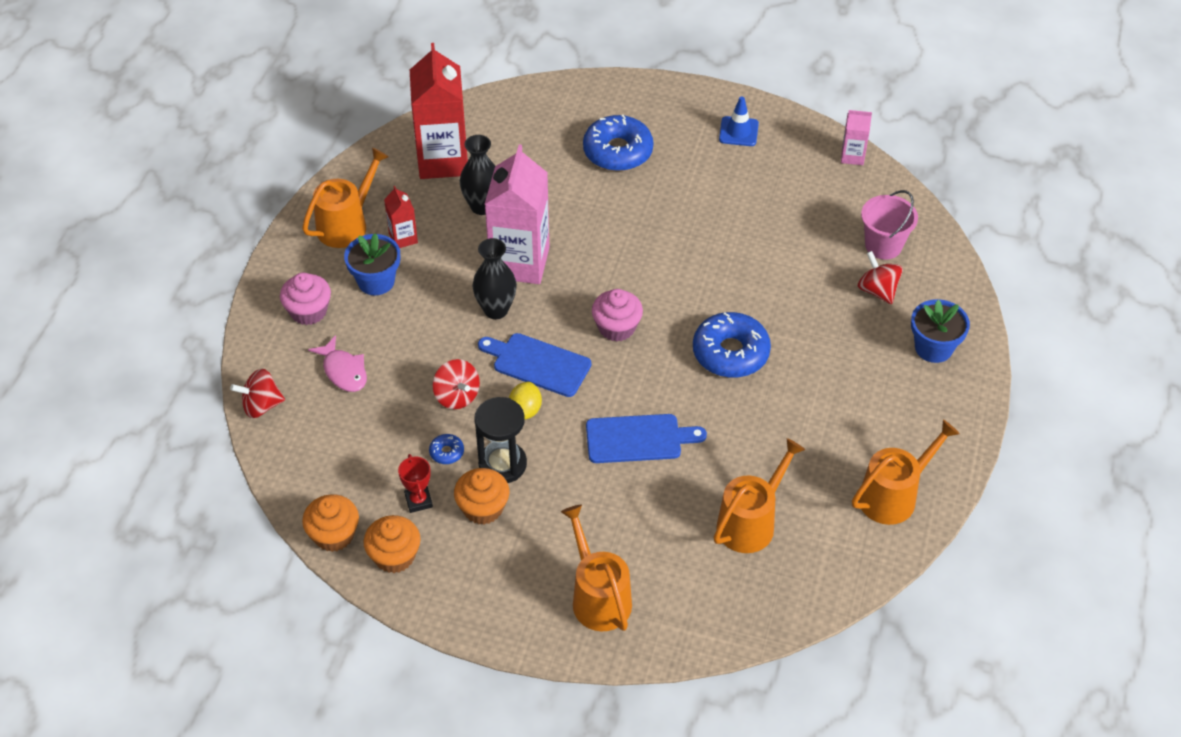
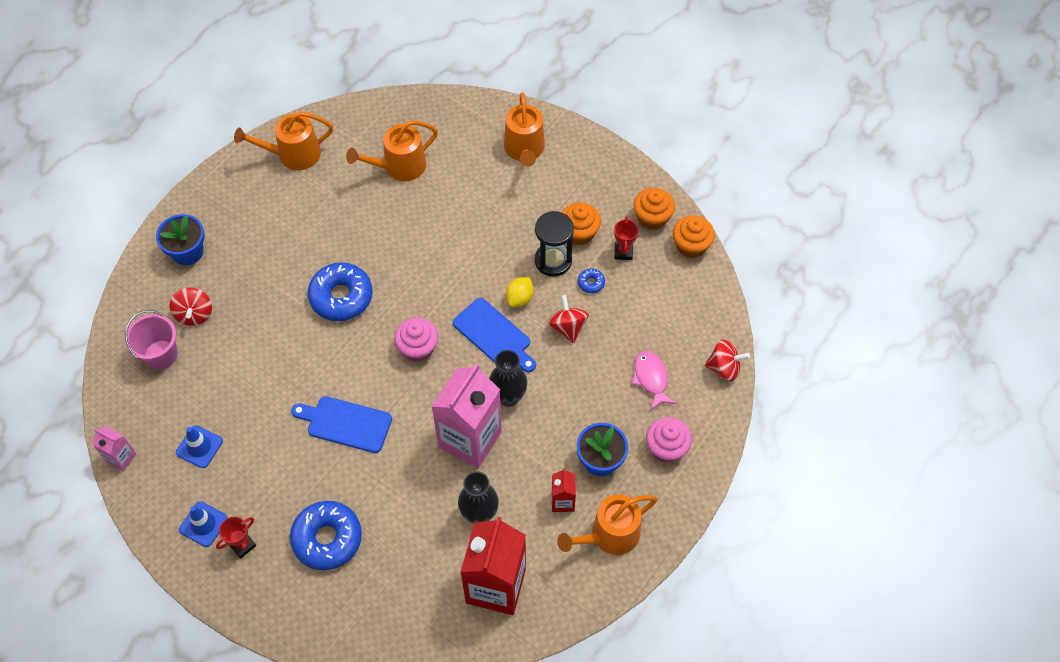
camera: 160 degrees left, 10 degrees up
blue cutting board [586,414,707,463] -> blue cutting board moved to [291,396,392,453]
none -> blue traffic cone [176,426,223,468]
none -> red trophy [216,516,256,559]

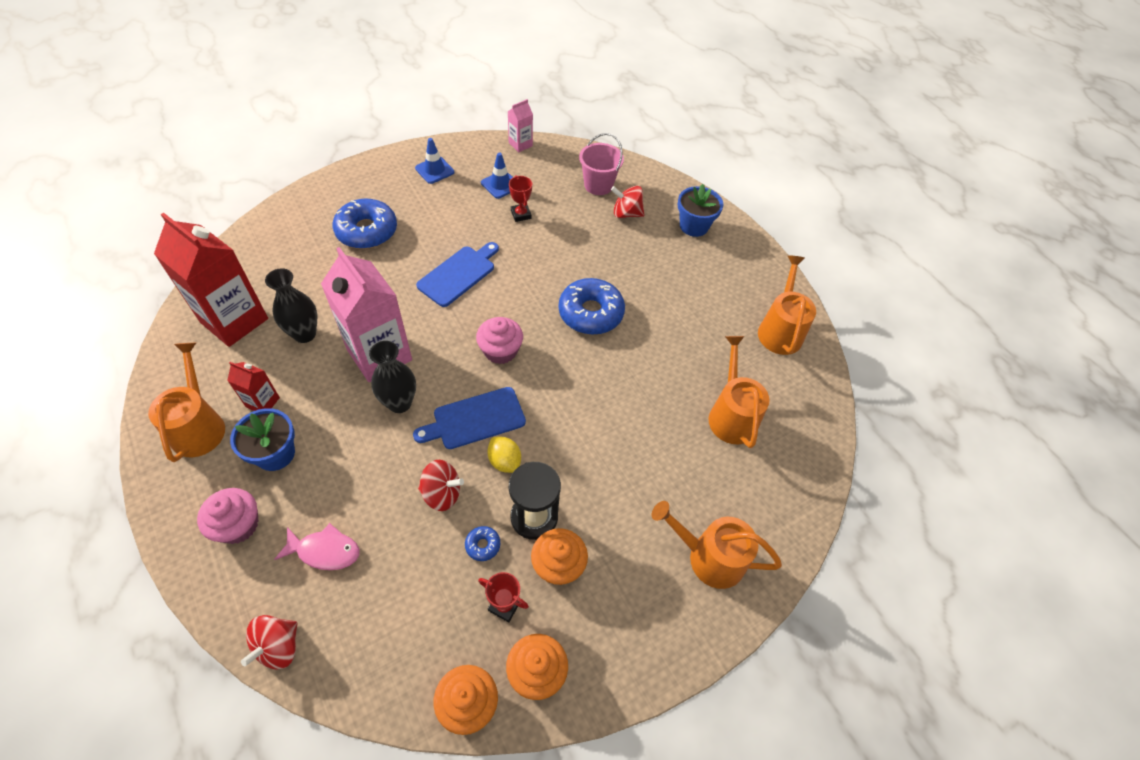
camera: 110 degrees right, 5 degrees down
red trophy [216,516,256,559] -> red trophy moved to [509,175,532,222]

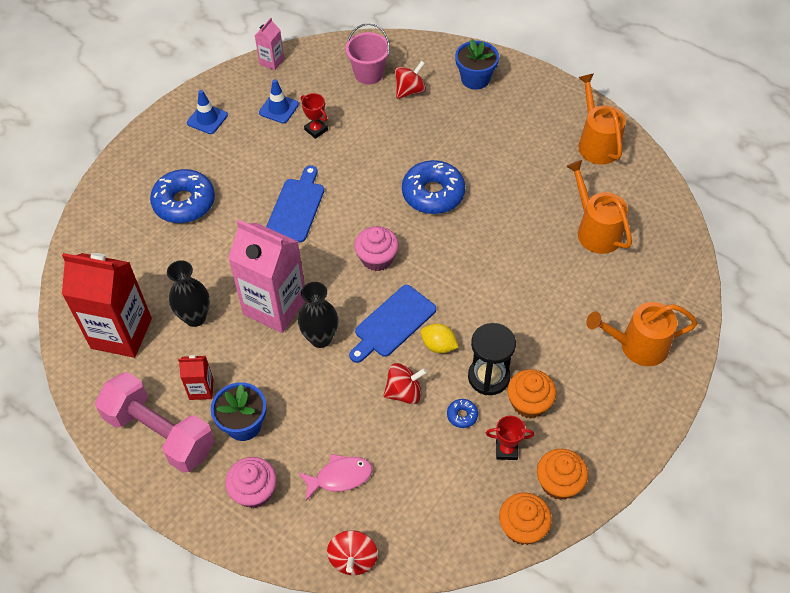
camera: 20 degrees left, 0 degrees up
orange watering can [148,343,225,462] -> pink dumbbell [95,372,215,473]
red spinning top [611,186,644,218] -> red spinning top turned 150 degrees clockwise [395,61,426,99]

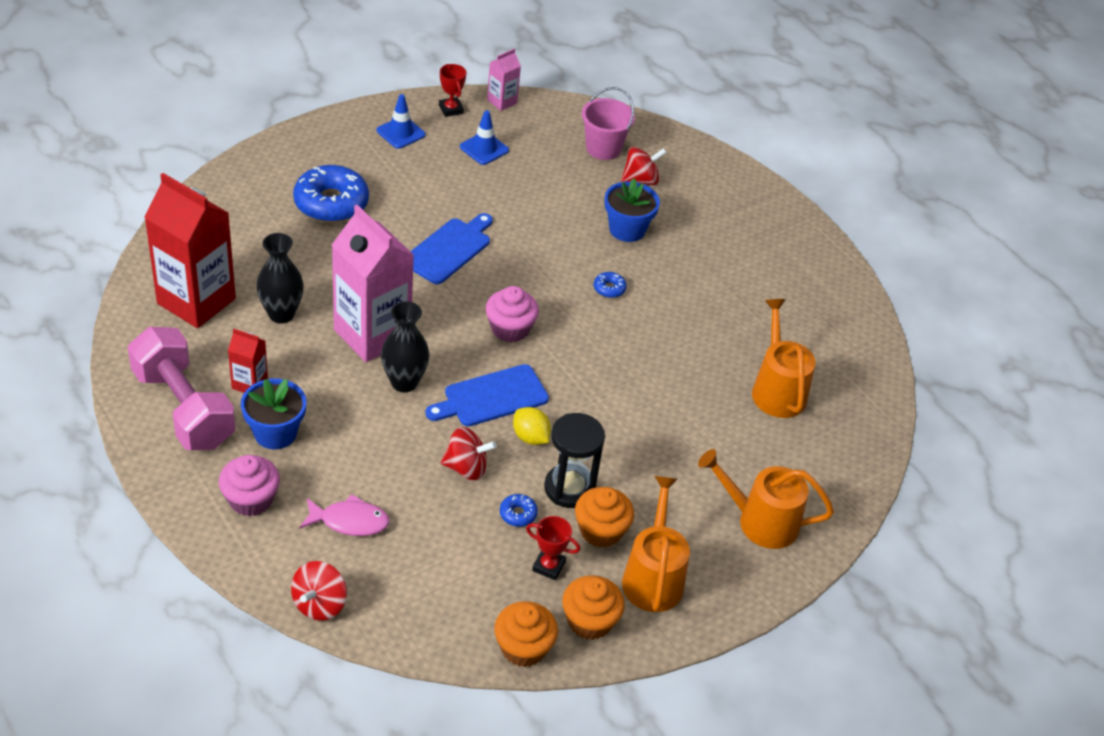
camera: 15 degrees right, 10 degrees down
red trophy [301,93,328,139] -> red trophy moved to [439,64,466,117]
blue donut [402,160,465,214] -> blue donut [594,272,627,298], size x0.43
blue flower pot [455,39,499,90] -> blue flower pot moved to [605,178,660,242]
orange watering can [578,73,626,164] -> orange watering can moved to [622,476,690,612]

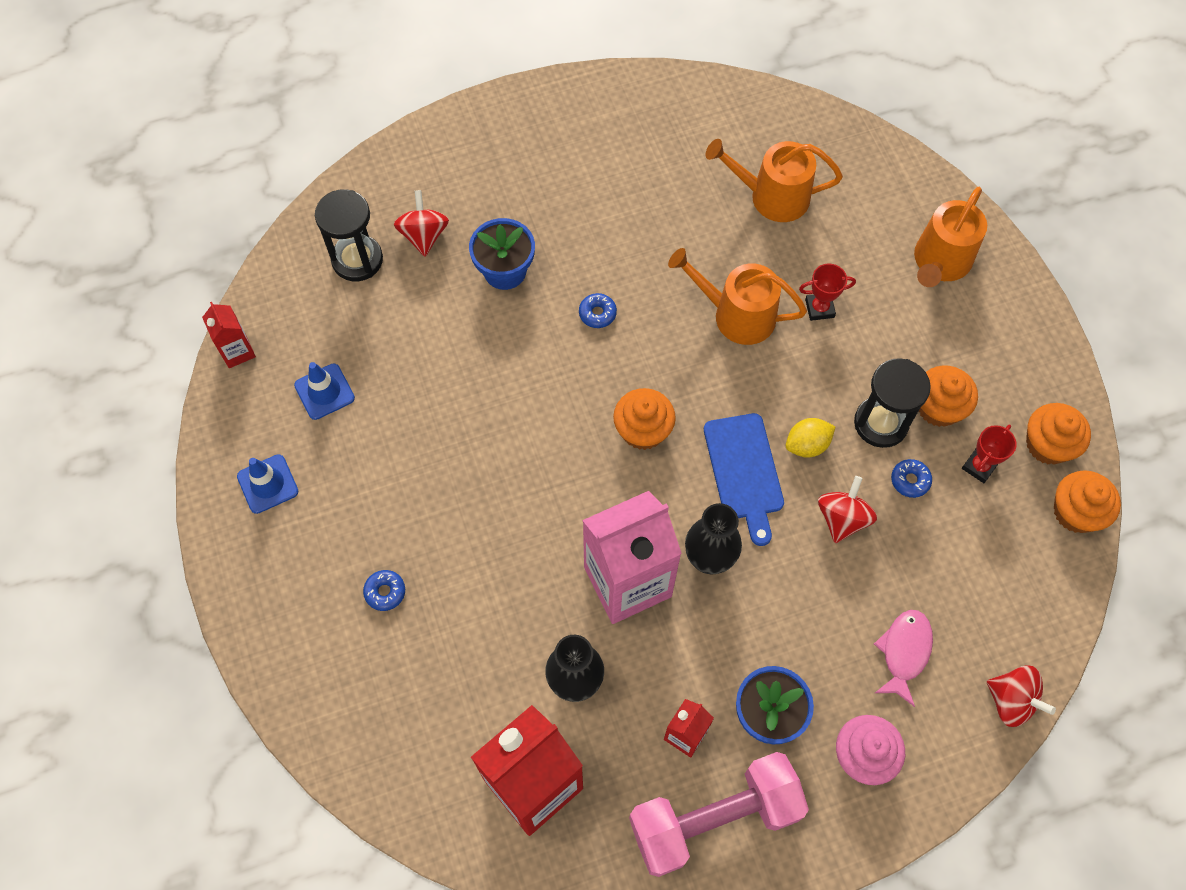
camera: 70 degrees left, 20 degrees up
blue donut [293,165,369,222] -> blue donut [363,570,405,611], size x0.43
blue cutting board [410,213,493,284] -> none
red trophy [439,64,466,117] -> red trophy moved to [799,264,856,321]
pink cupcake [486,286,539,342] -> orange cupcake [613,388,676,450]
pink carton [487,48,521,111] -> red carton [202,302,256,368]
pink bucket [582,87,635,160] -> black hourglass [315,189,383,281]
orange watering can [622,476,690,612] -> orange watering can moved to [668,248,807,345]

